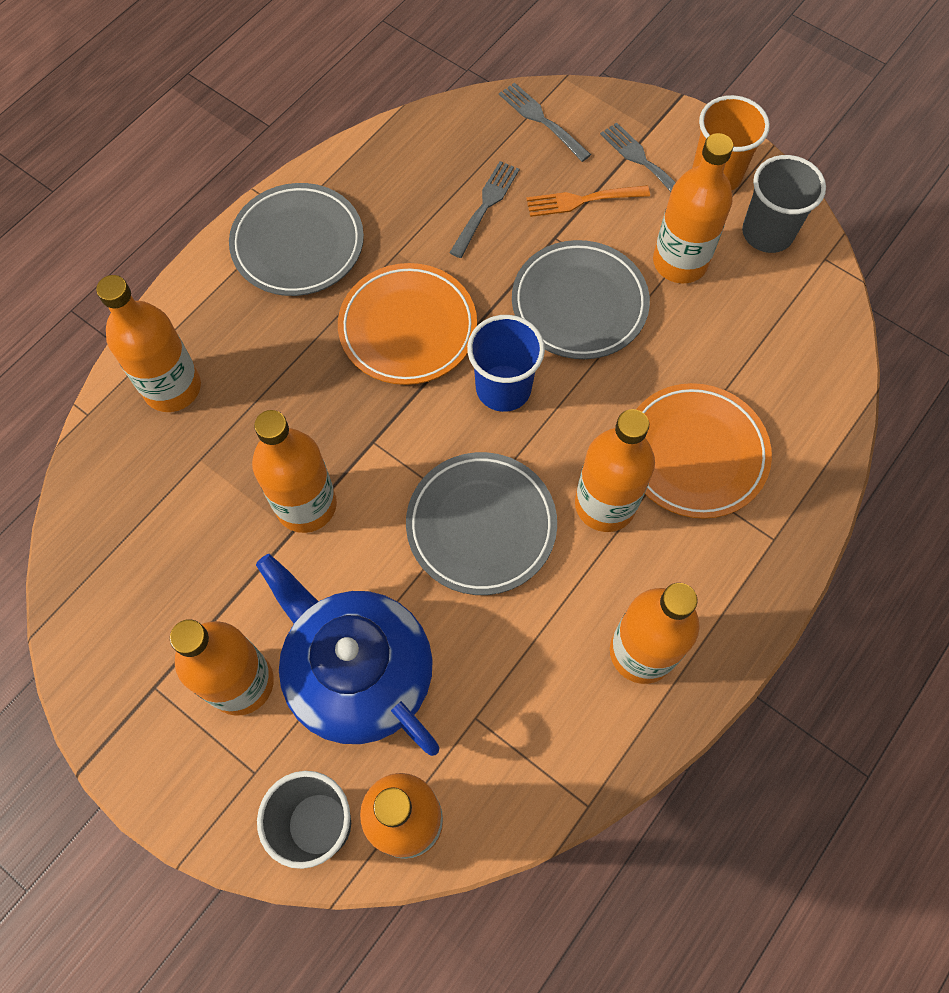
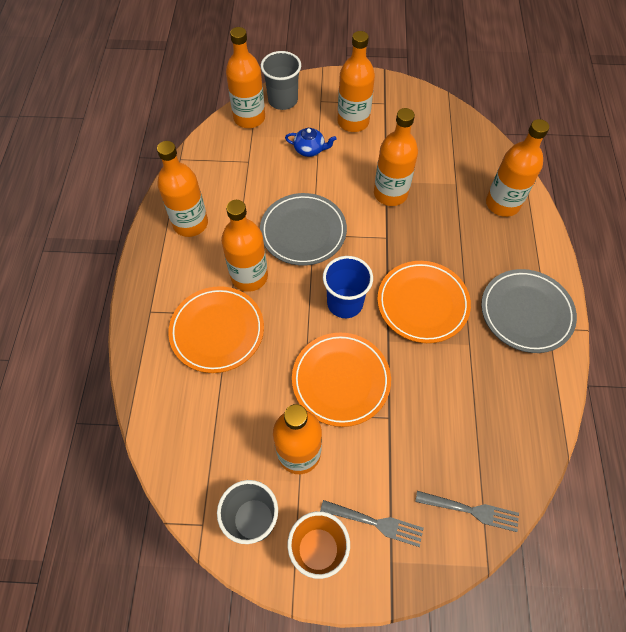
camera: 145 degrees right, 5 degrees down
blue teapot [256,554,439,756] -> blue teapot [285,128,337,157], size x0.42
grey fork [449,161,519,258] -> none
grey plate [512,240,650,359] -> orange plate [292,333,391,427]
orange fork [526,185,650,217] -> none

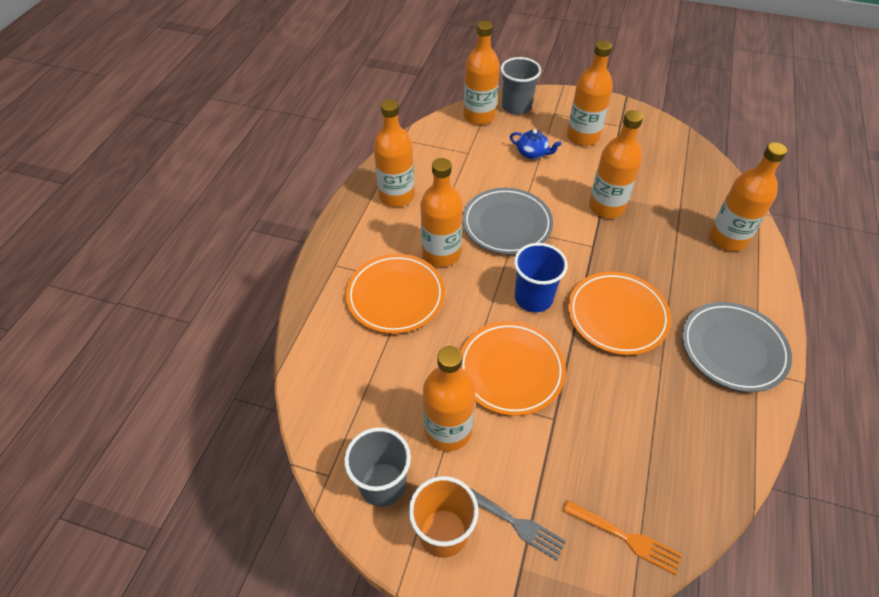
camera: 15 degrees right, 10 degrees down
grey fork [415,491,519,532] -> orange fork [563,500,682,575]

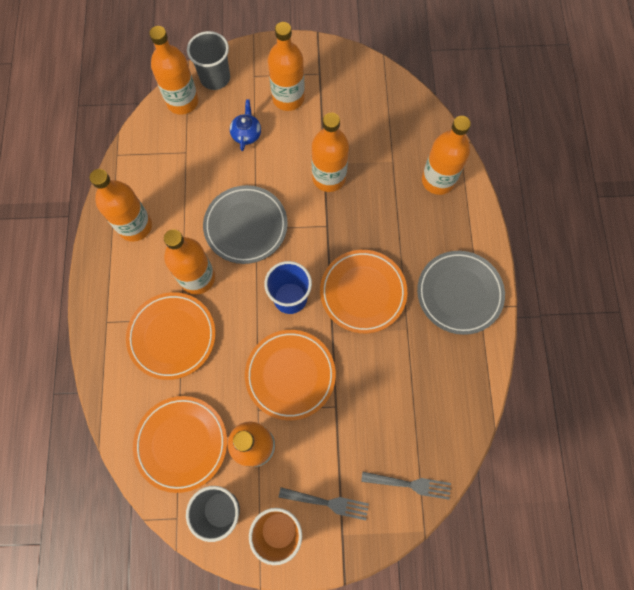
camera: 20 degrees left, 20 degrees up
blue teapot [510,129,562,159] -> blue teapot turned 90 degrees counterclockwise [230,99,261,151]
orange fork [563,500,682,575] -> grey fork [361,472,451,500]
none -> orange plate [133,396,227,493]

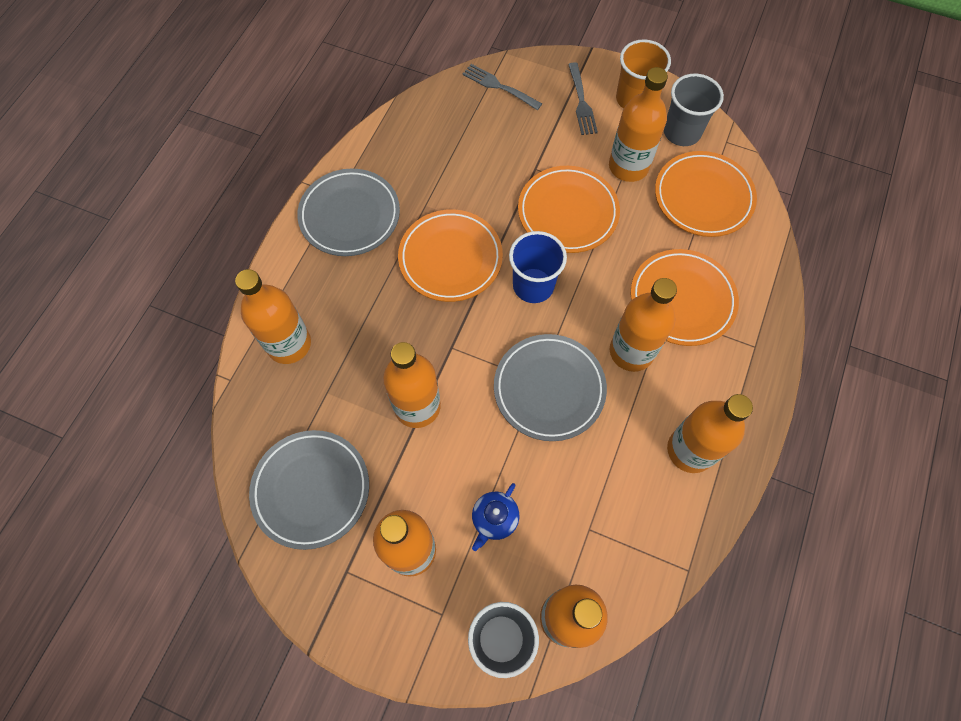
camera: 155 degrees left, 5 degrees down
grey fork [279,487,369,520] -> grey fork turned 135 degrees counterclockwise [568,62,598,135]
none -> grey plate [249,430,369,550]

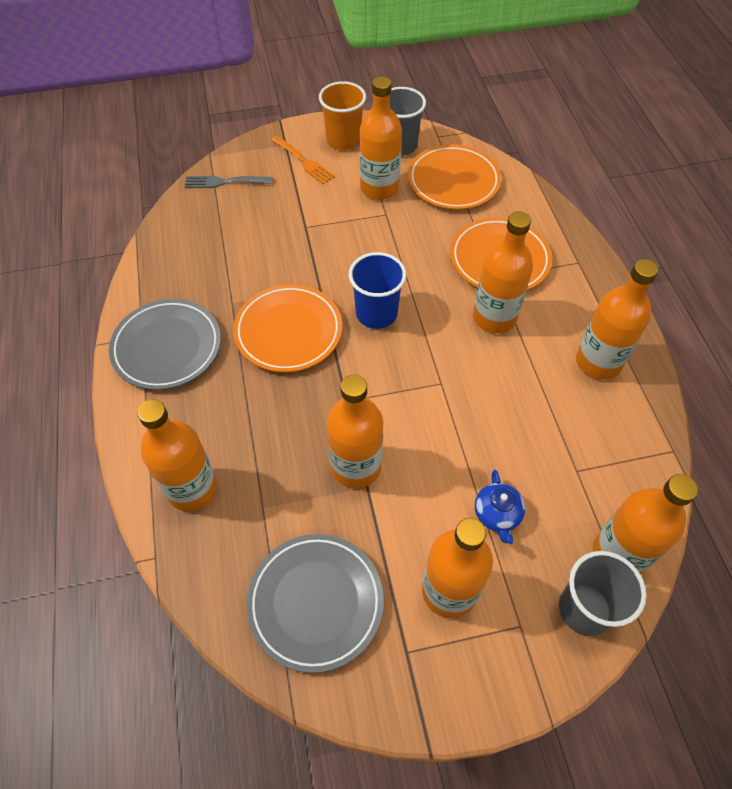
camera: 35 degrees left, 10 degrees down
grey plate [494,334,607,441] -> none
orange plate [518,166,620,253] -> none
grey fork [568,62,598,135] -> orange fork [271,135,335,185]

